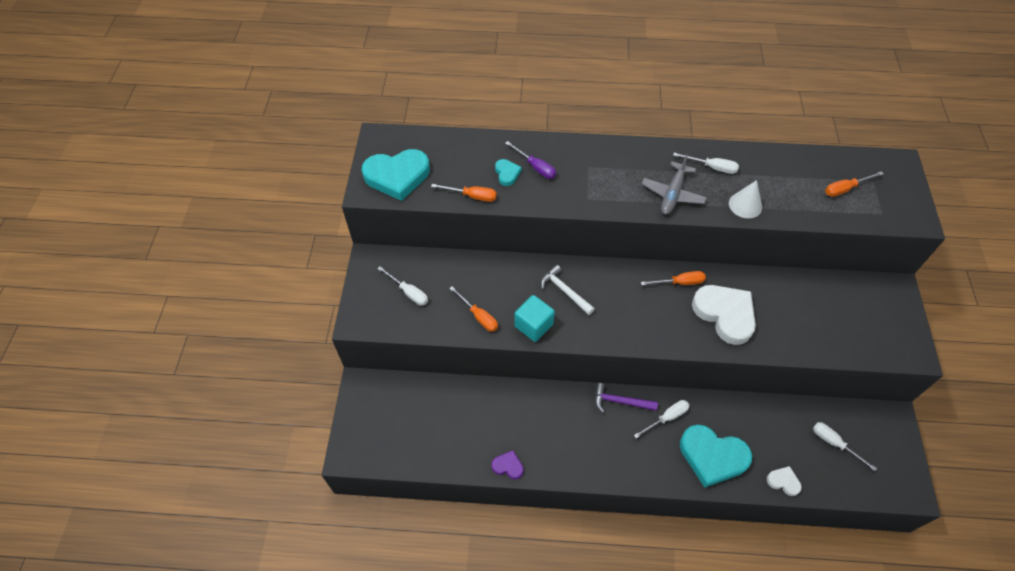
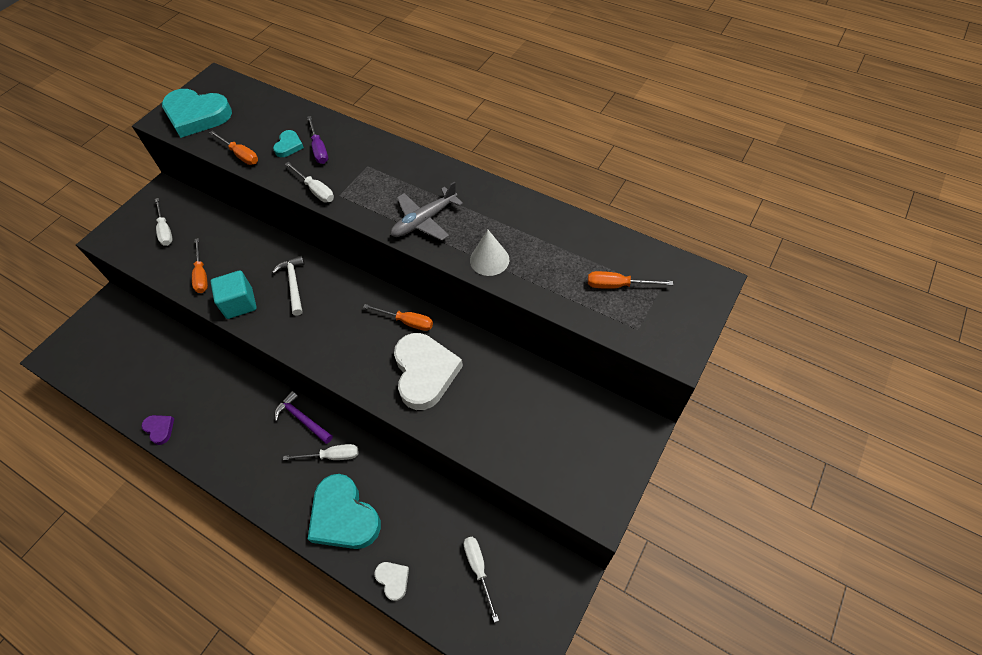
camera: 30 degrees right, 0 degrees up
white screwdriver [673,153,739,174] -> white screwdriver moved to [285,162,334,203]

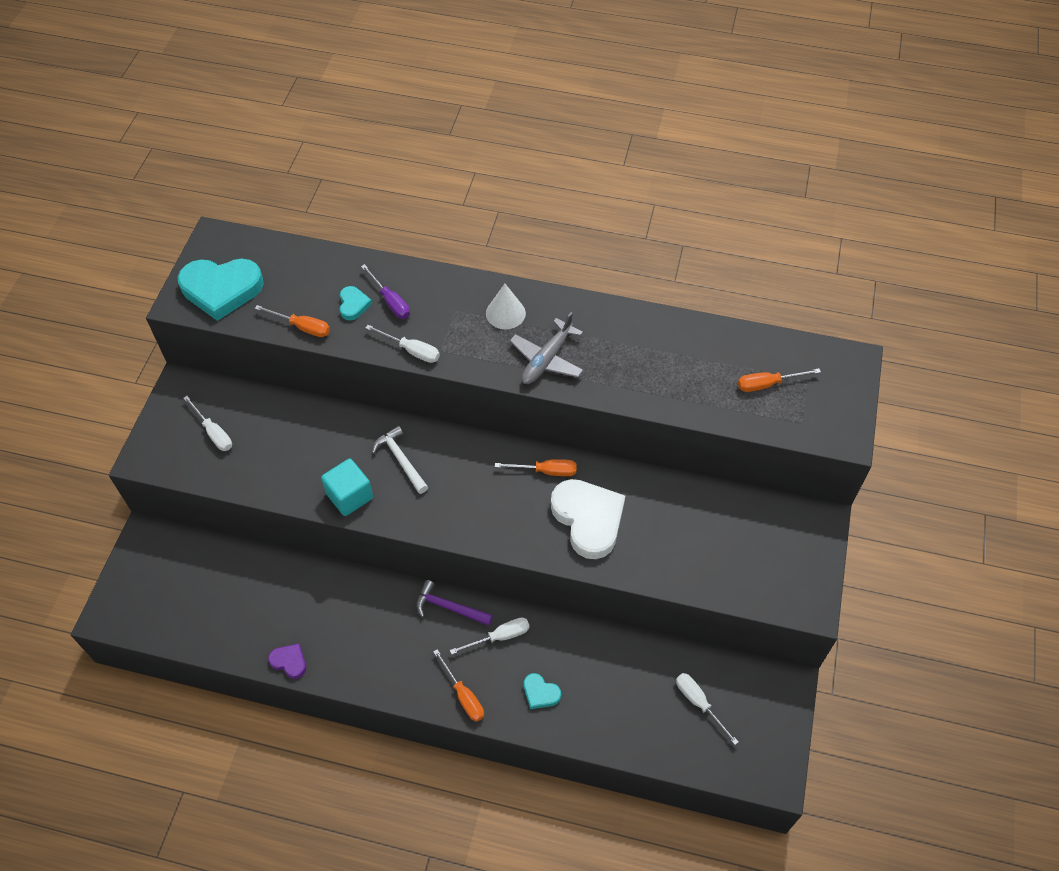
camera: 20 degrees left, 0 degrees up
orange screwdriver [192,238,208,293] -> orange screwdriver moved to [433,649,484,722]
turquoise heart [308,474,381,549] -> turquoise heart [524,673,561,709], size x0.46
white heart [374,562,409,601] -> none
white cone [470,230,509,276] -> white cone moved to [486,284,526,329]

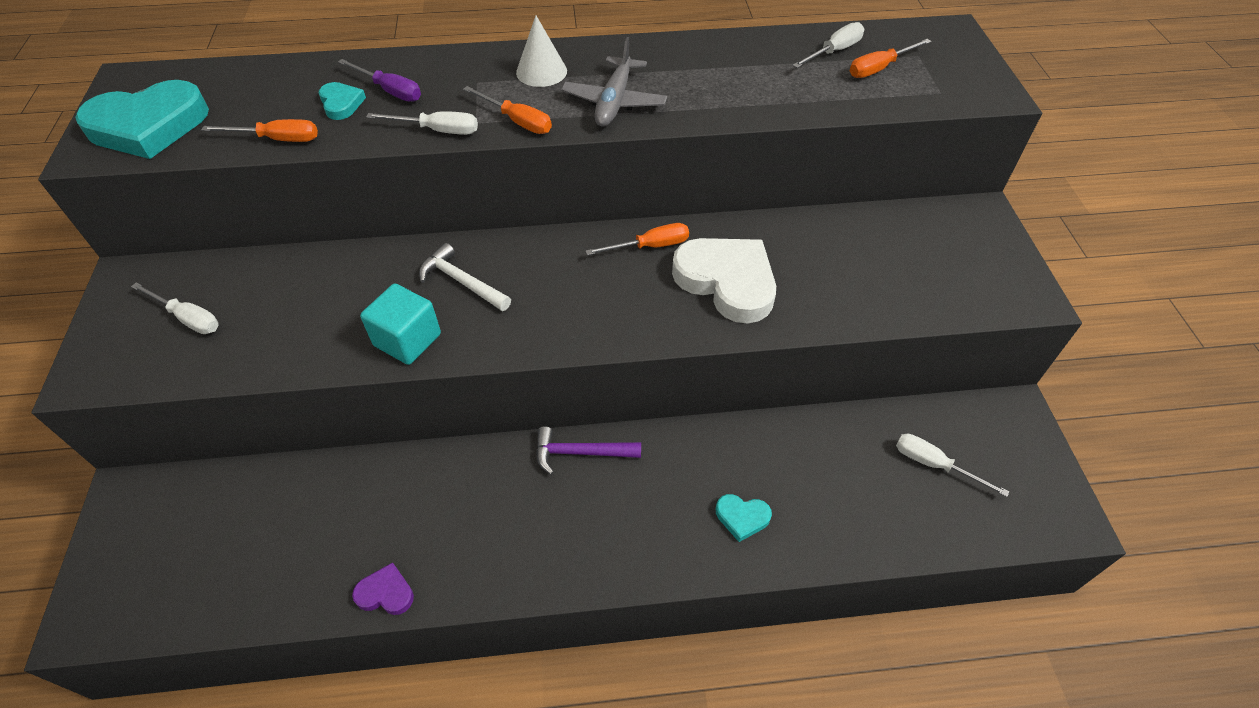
camera: 20 degrees left, 5 degrees down
orange screwdriver [433,649,484,722] -> orange screwdriver moved to [463,86,552,134]
white screwdriver [450,617,530,655] -> white screwdriver moved to [792,22,864,68]

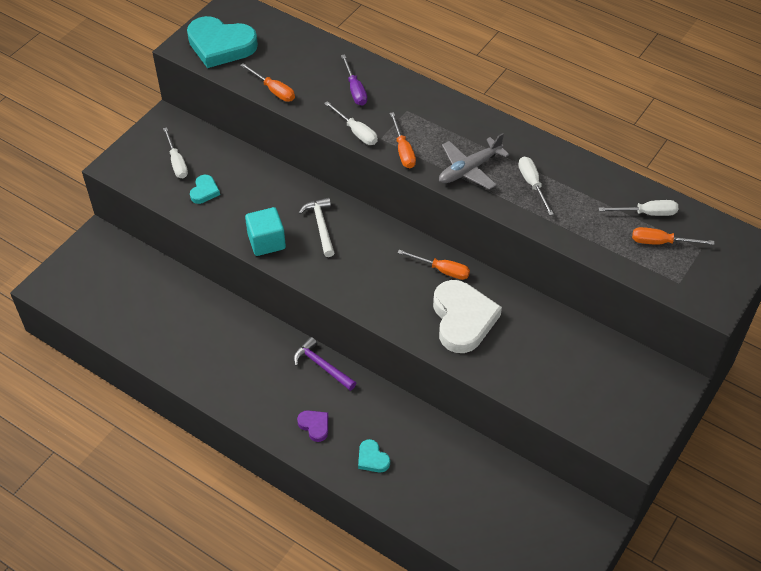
camera: 40 degrees right, 0 degrees up
turquoise heart [319,82,366,120] -> turquoise heart moved to [190,175,220,204]
purple heart [352,562,414,615] -> purple heart moved to [297,410,328,442]
white cone [516,16,567,87] -> none
white screwdriver [896,434,1009,497] -> white screwdriver moved to [518,156,554,216]

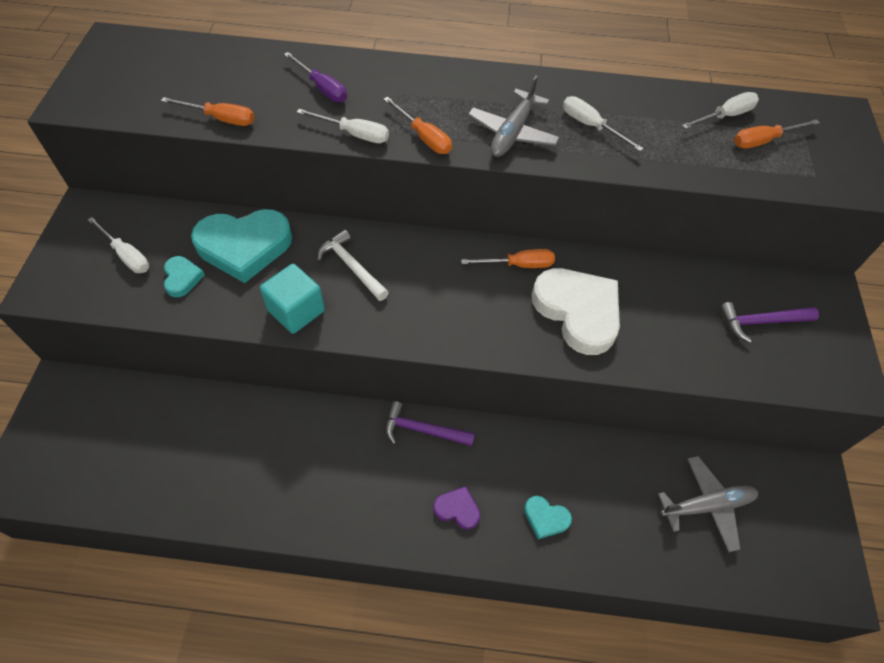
camera: 30 degrees left, 5 degrees up
turquoise heart [187,16,258,68] -> turquoise heart moved to [191,209,292,283]
none -> grey plane [658,456,758,552]
none -> purple hammer [720,302,819,343]

